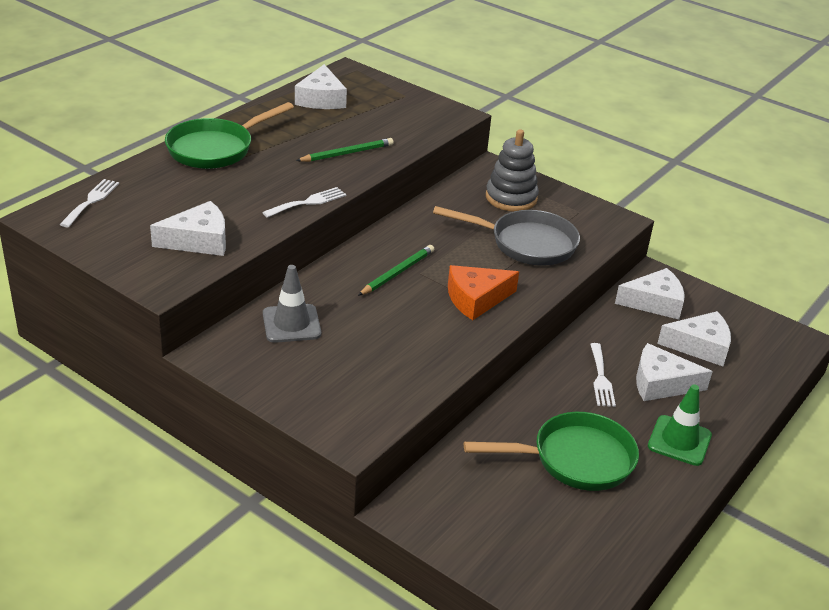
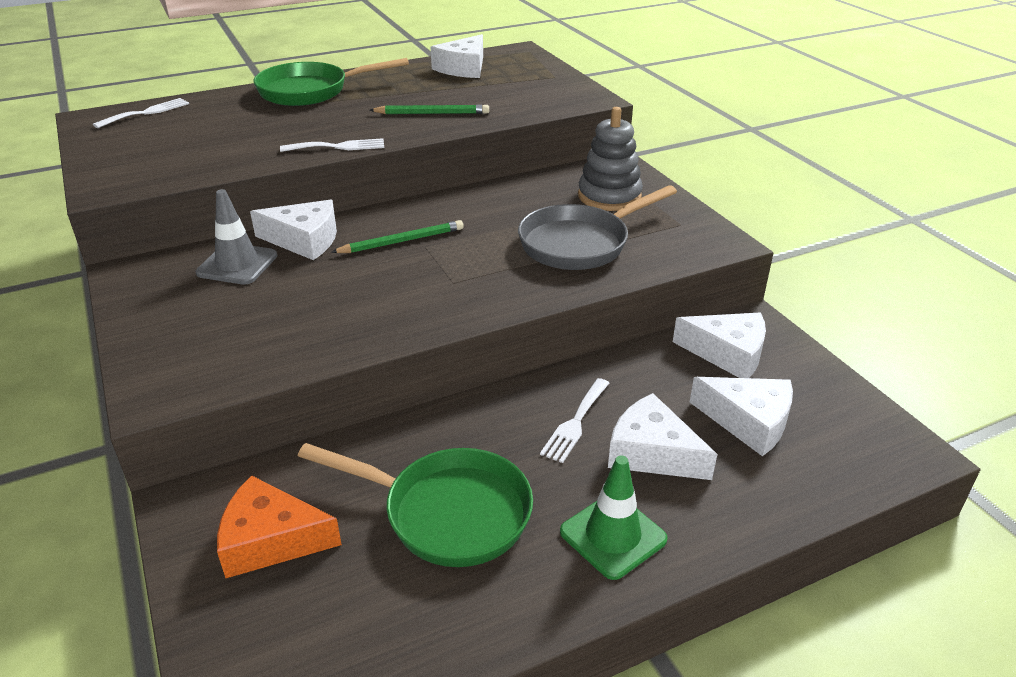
camera: 30 degrees right, 0 degrees up
white cheese [150,201,226,256] -> white cheese moved to [250,200,337,260]
grey pan [433,206,580,266] -> grey pan turned 105 degrees clockwise [518,185,677,270]
orange cheese [448,265,519,320] -> orange cheese moved to [217,475,342,578]

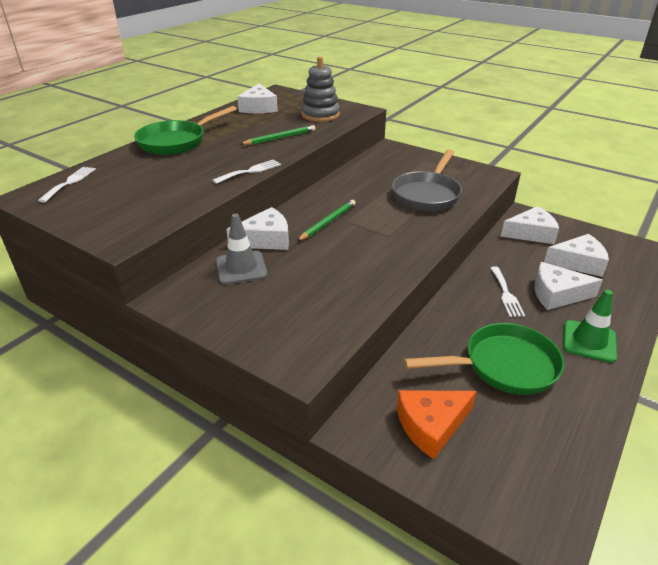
camera: 30 degrees left, 0 degrees up
grey stacking toy [578,107,643,211] -> grey stacking toy moved to [301,56,340,122]

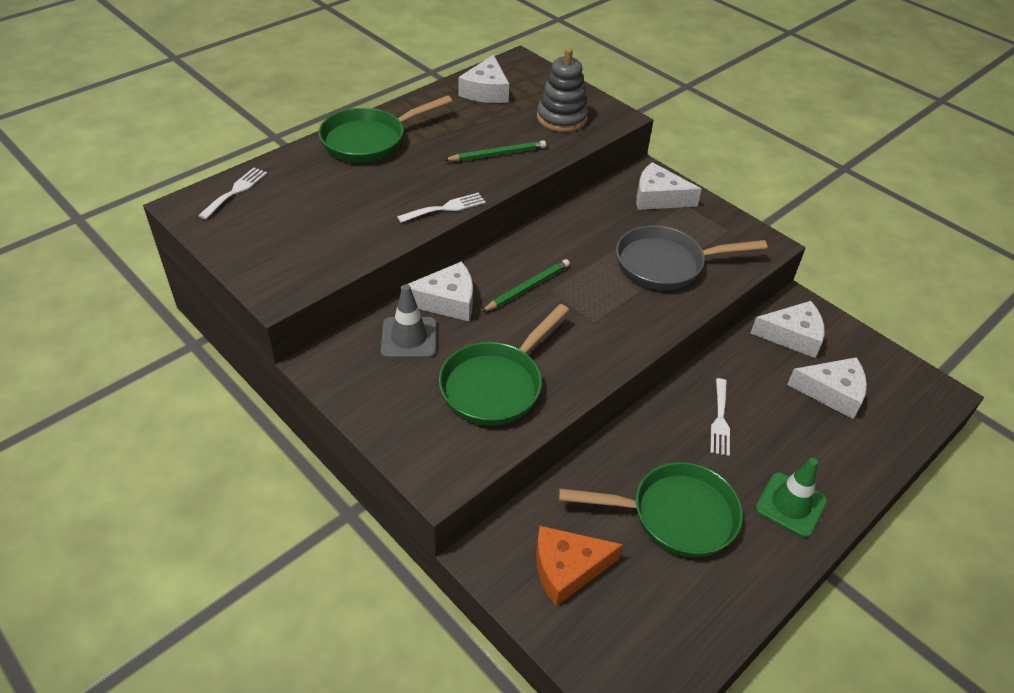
camera: 10 degrees right, 10 degrees up
grey pan [392,149,462,211] -> grey pan turned 45 degrees clockwise [616,225,767,290]
white cheese [534,262,603,310] -> white cheese moved to [636,162,702,210]
none -> green pan [439,304,569,426]

